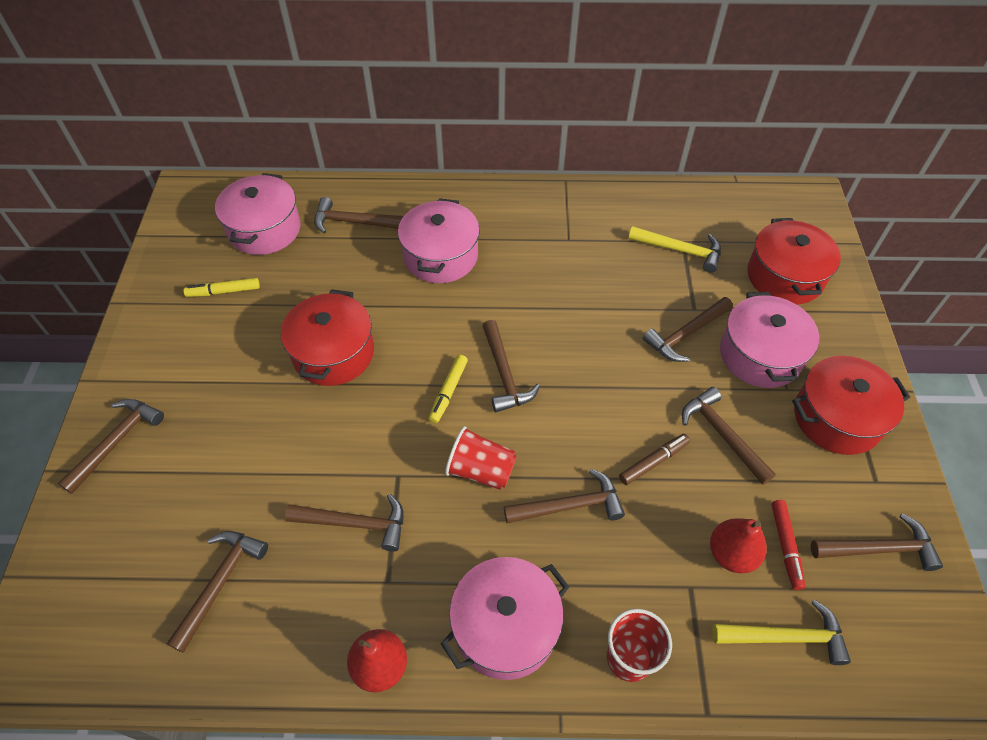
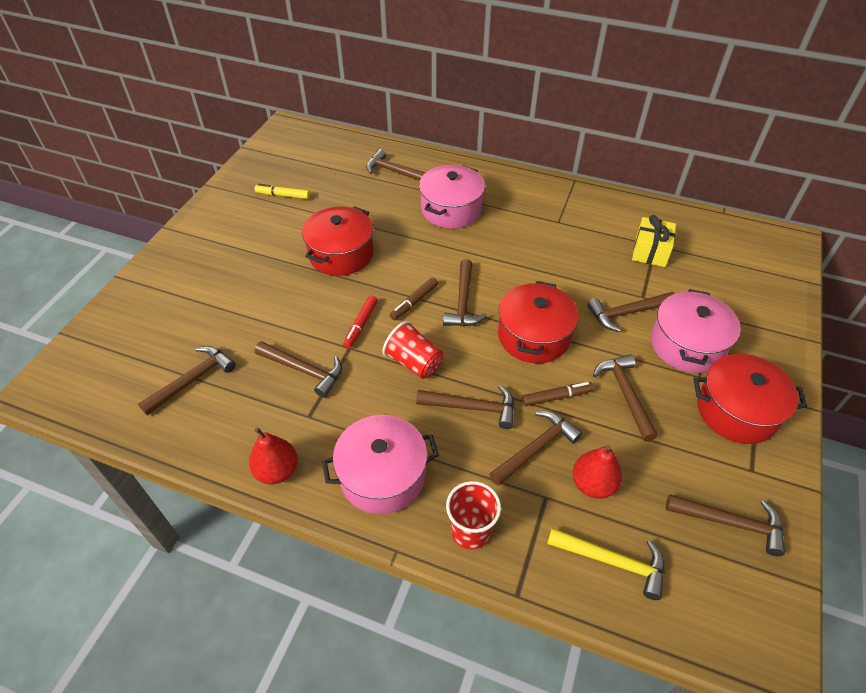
camera: 20 degrees right, 5 degrees down
brown hammer [58,399,164,494] -> brown hammer moved to [489,411,582,486]
pink pot [215,173,301,255] -> none
yellow marker [429,355,468,423] -> brown marker [390,277,438,320]
yellow hammer [628,226,721,273] -> yellow gift [632,215,676,267]
red pot [747,218,841,305] -> red pot moved to [498,281,579,363]
red marker [772,500,805,590] -> red marker moved to [343,295,378,349]

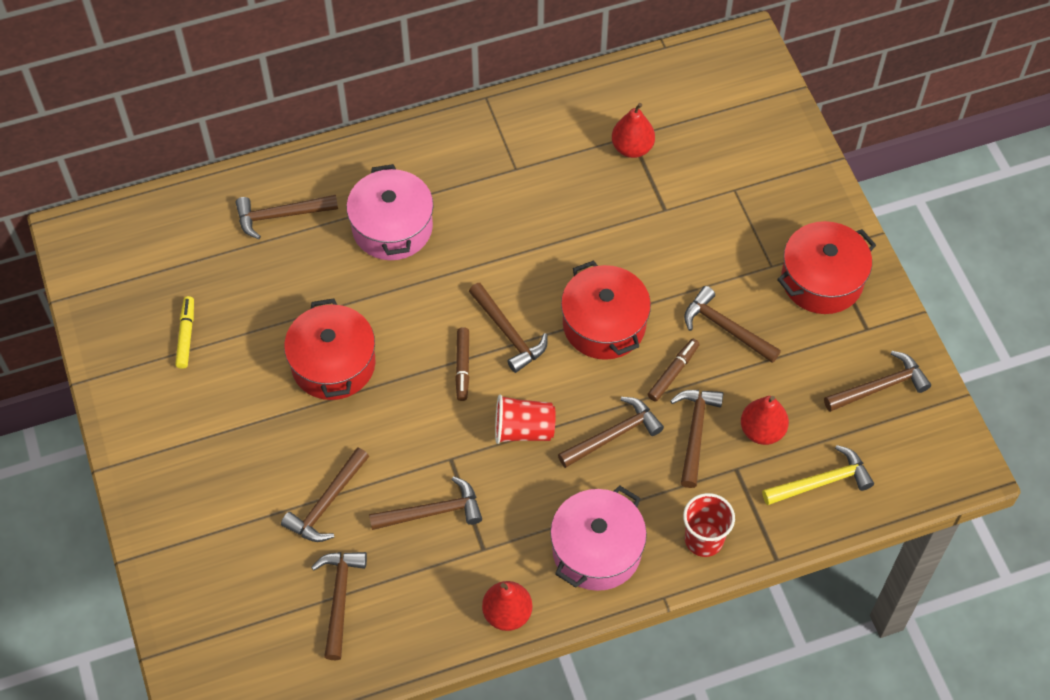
camera: 40 degrees left, 10 degrees up
yellow marker [255,184,310,199] -> yellow marker turned 120 degrees clockwise [175,296,194,369]
red marker [343,295,378,349] -> none
brown hammer [587,292,675,332] -> brown hammer moved to [281,447,369,542]
yellow gift [632,215,676,267] -> red pear [612,103,655,158]
pink pot [651,289,741,373] -> none

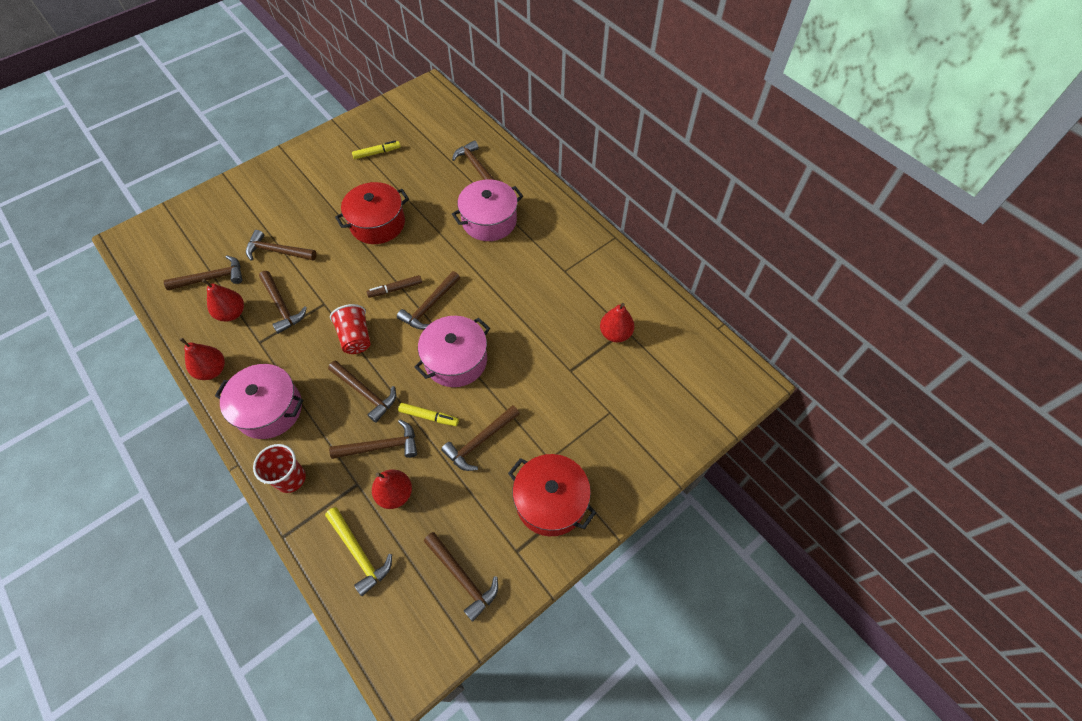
camera: 70 degrees right, 0 degrees up
red pot [561,260,651,360] -> pink pot [414,316,490,387]
brown marker [647,339,700,402] -> yellow marker [398,403,459,426]
brown hammer [684,286,781,363] -> brown hammer turned 150 degrees counterclockwise [441,405,520,471]
none -> red pear [202,279,244,322]

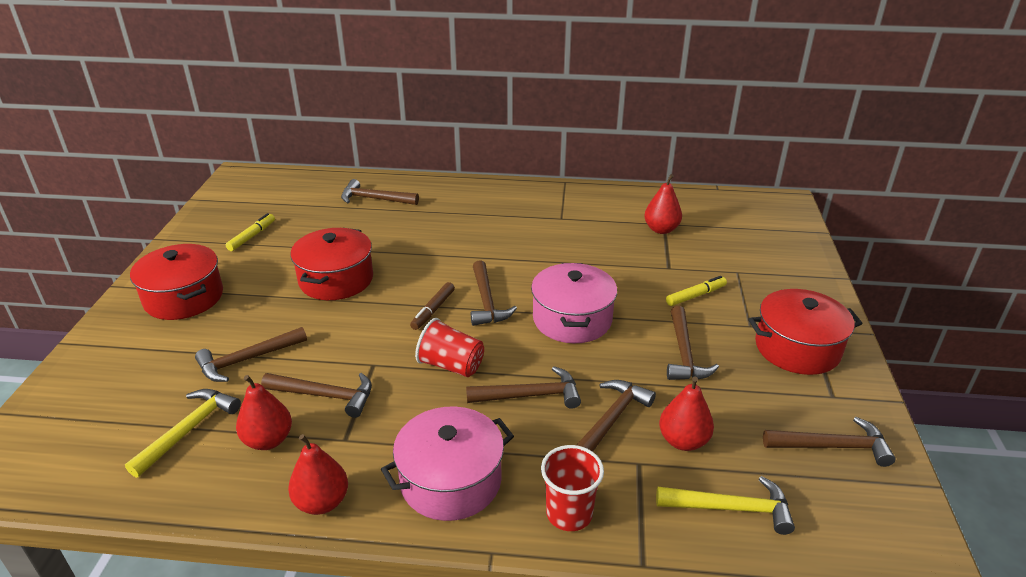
camera: 45 degrees left, 25 degrees down
brown hammer [164,255,243,290] -> yellow hammer [125,389,241,478]
yellow marker [398,403,459,426] -> yellow marker moved to [666,276,727,306]
pink pot [452,179,523,241] -> none
none -> red pot [130,244,223,320]

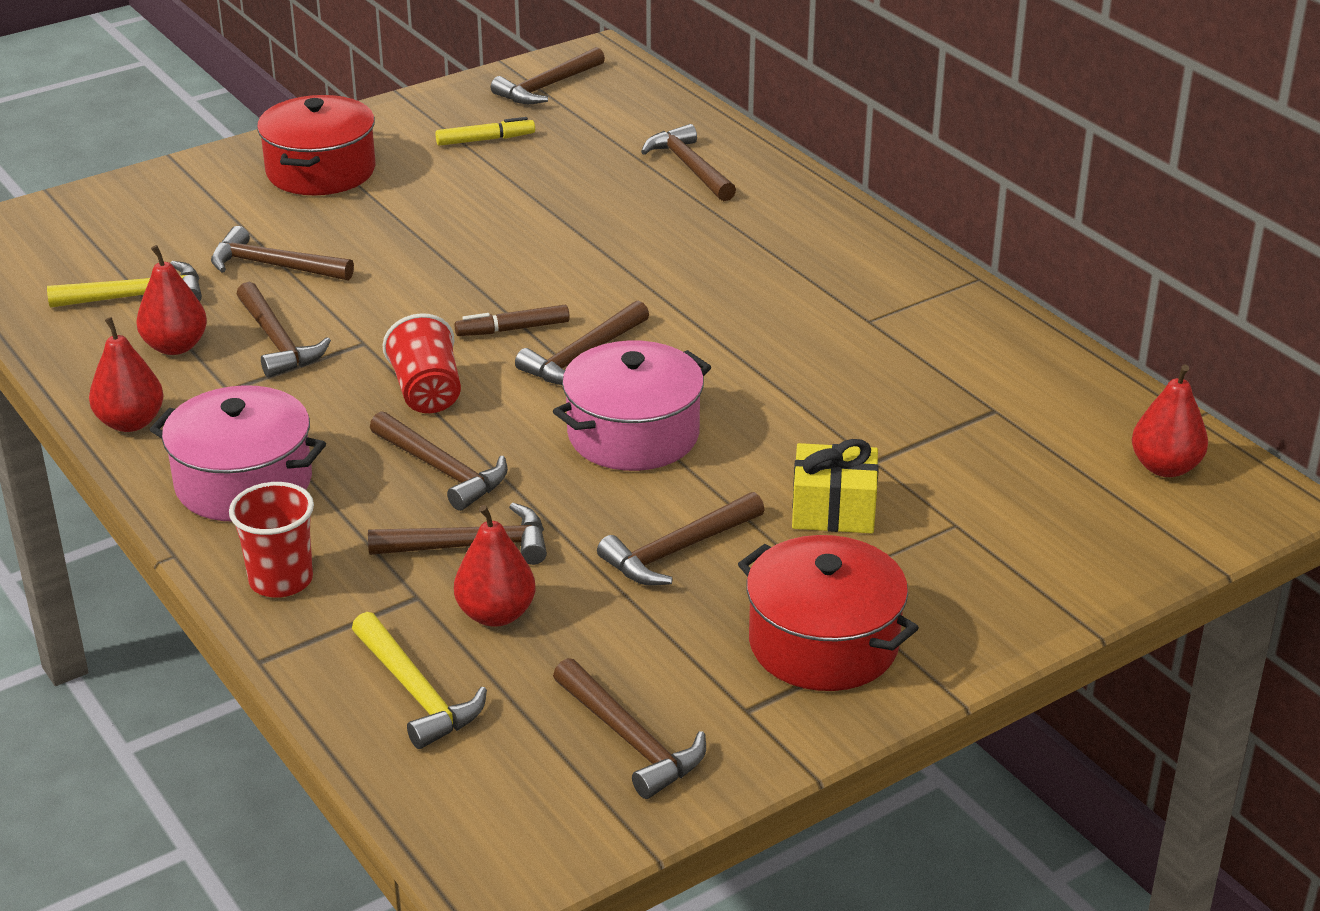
camera: 50 degrees right, 0 degrees up
red pot [290,228,373,300] -> none
red pear [644,174,682,234] -> red pear moved to [1132,364,1208,477]
yellow marker [666,276,727,306] -> yellow gift [792,439,879,533]
none -> brown hammer [491,47,605,104]

